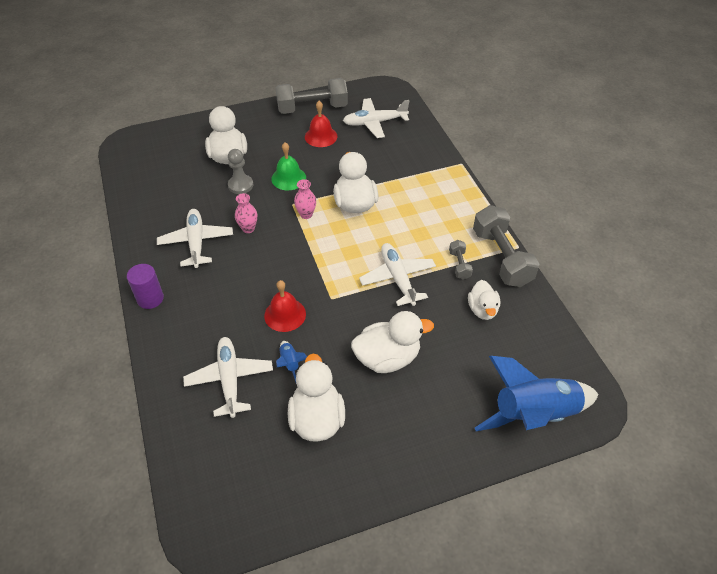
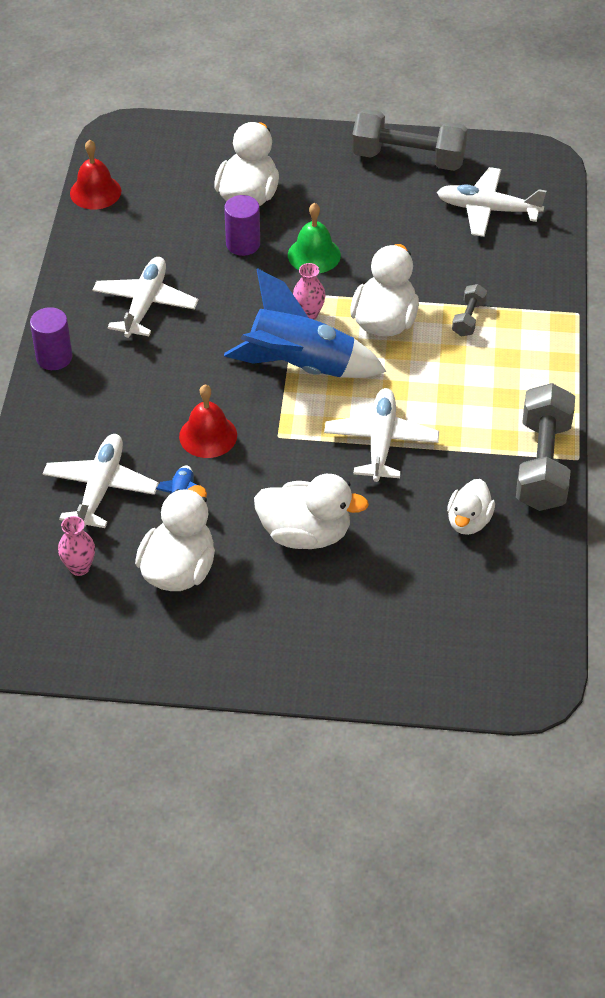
camera: 25 degrees right, 0 degrees up
grey pawn [228,149,253,194] -> purple cylinder [224,195,260,256]
pink vase [235,193,257,233] -> pink vase moved to [58,516,95,576]
red bell [305,101,337,147] -> red bell moved to [70,140,121,210]
grey dumbbell [449,240,473,280] -> grey dumbbell moved to [452,284,487,337]
blue rocket [475,356,599,431] -> blue rocket moved to [224,268,386,378]

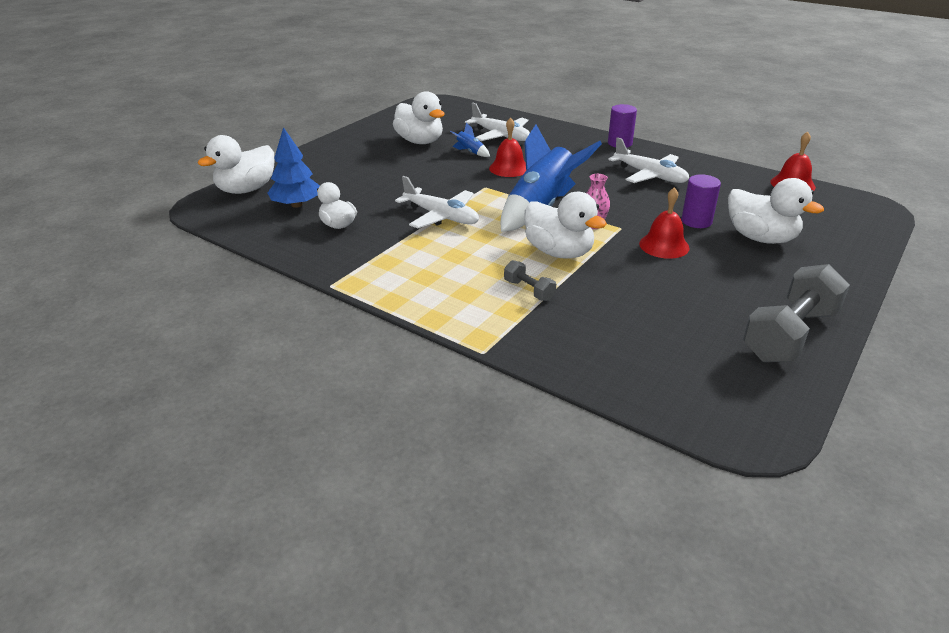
camera: 120 degrees right, 15 degrees down
pink vase [58,516,95,576] -> none
white duck [254,474,369,549] -> white duck moved to [198,135,274,194]
green bell [288,203,341,273] -> red bell [639,187,689,259]
white plane [437,167,546,237] -> none
grey dumbbell [516,383,575,511] -> none
none -> blue tree [267,127,320,208]

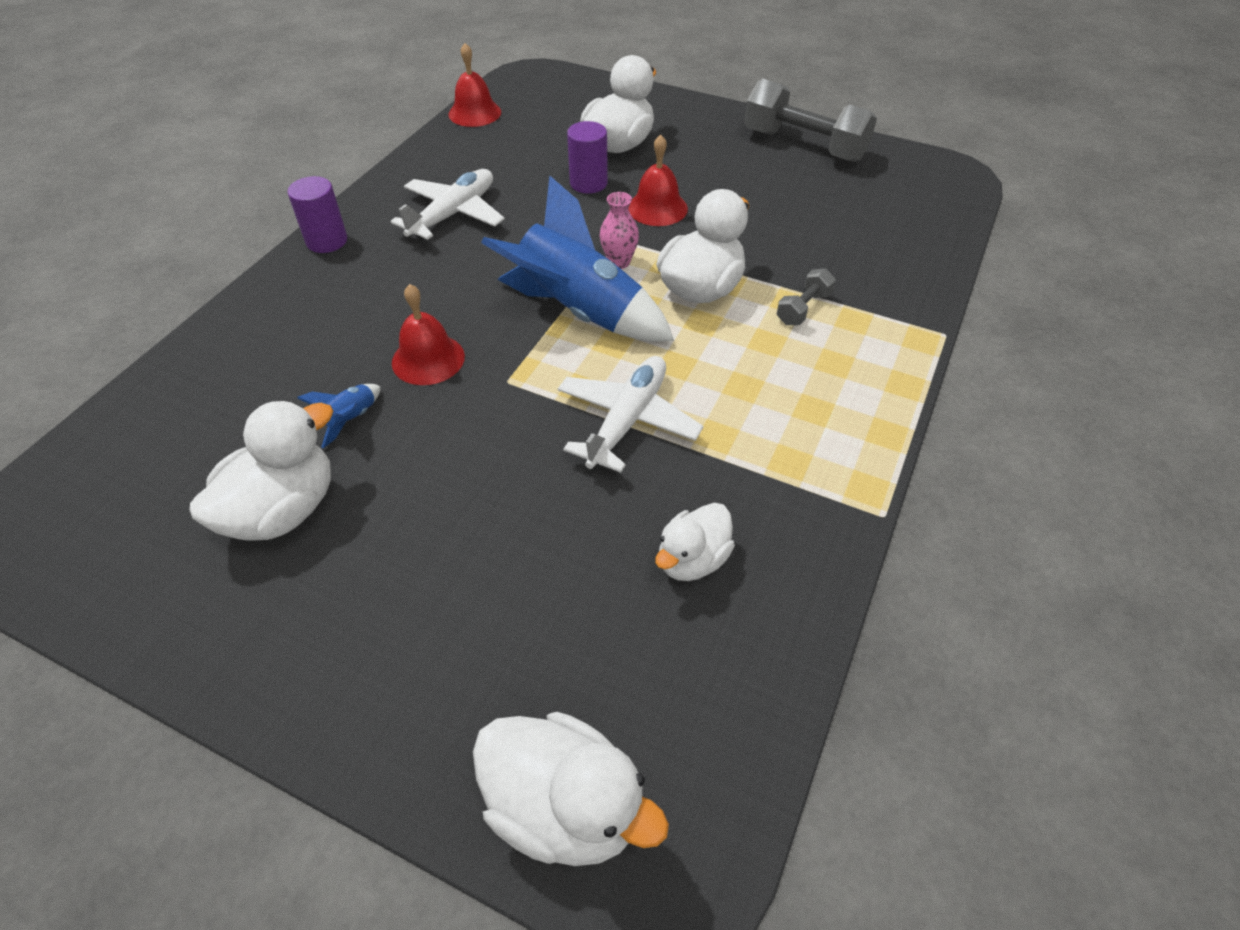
camera: 100 degrees left, 15 degrees up
blue tree [267,127,320,208] -> none
white plane [465,103,530,142] -> none

